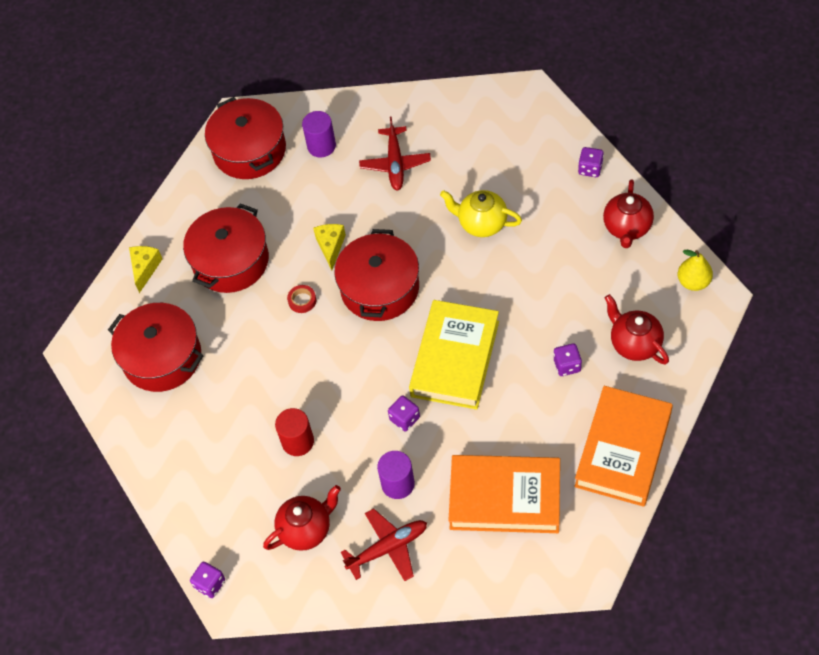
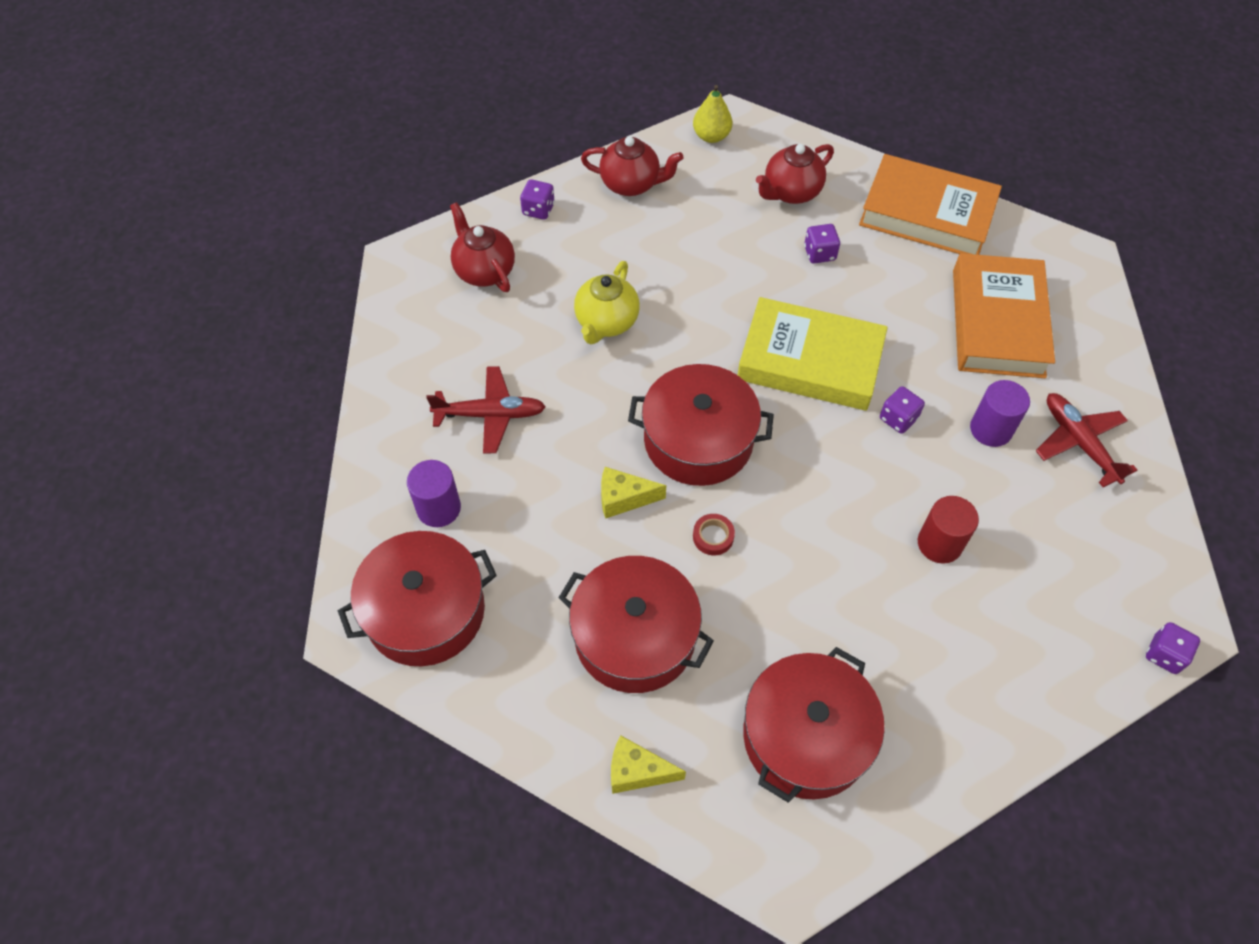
camera: 95 degrees left, 0 degrees up
red teapot [263,485,341,551] -> red teapot moved to [450,202,515,292]

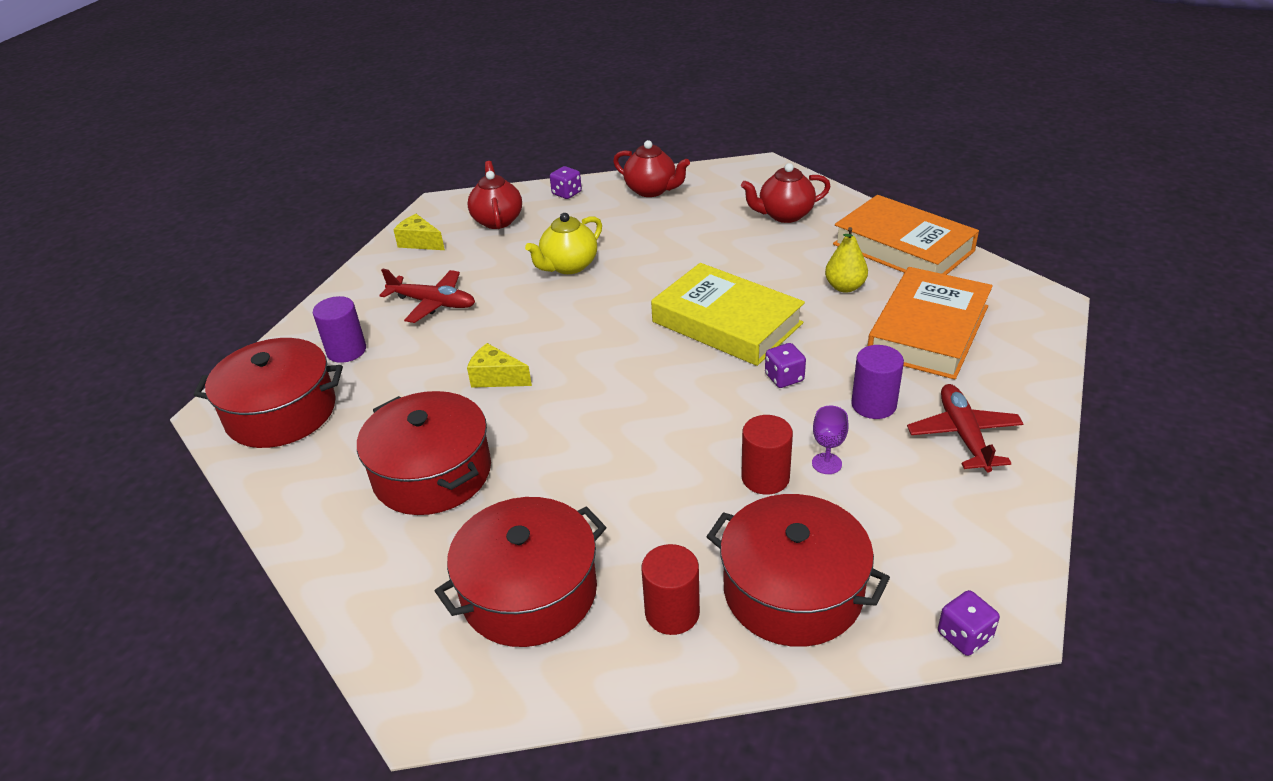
camera: 25 degrees right, 20 degrees down
yellow cheese [611,735,686,794] -> yellow cheese moved to [393,214,445,250]
red pot [628,364,774,486] -> red pot moved to [706,494,890,647]
yellow pear [693,85,732,143] -> yellow pear moved to [825,227,868,293]
red tape [693,514,735,555] -> none
purple dice [804,224,840,264] -> none
none -> red cylinder [642,544,700,635]
none -> purple goblet [812,405,848,474]

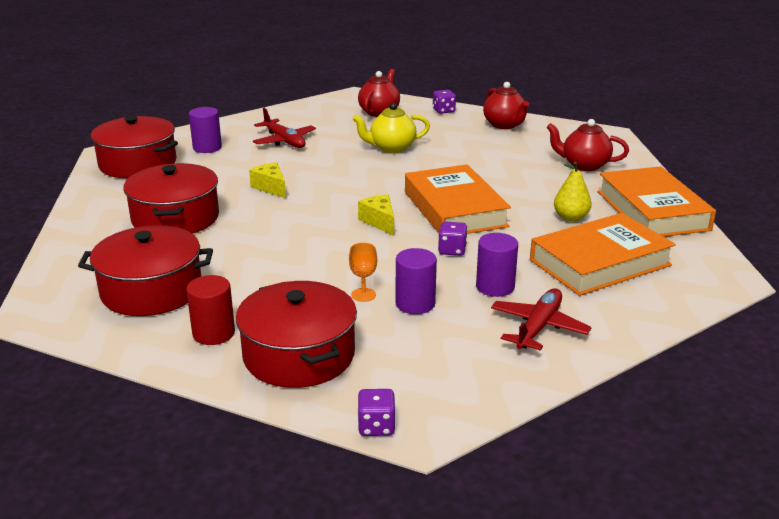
camera: 30 degrees right, 10 degrees down
yellow cheese [393,214,445,250] -> yellow cheese moved to [358,195,394,236]
yellow book [651,263,805,366] -> orange book [405,164,511,234]
red cylinder [741,415,793,495] -> orange goblet [349,243,377,302]
purple goblet [812,405,848,474] -> purple cylinder [396,248,437,314]

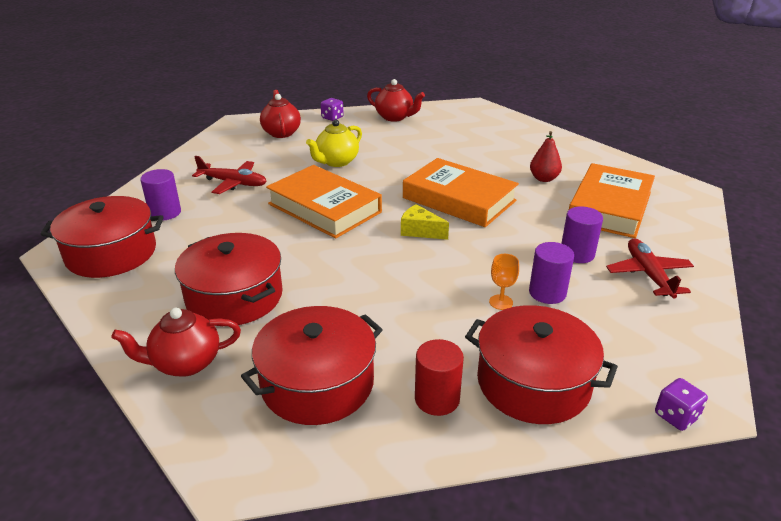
camera: 35 degrees left, 5 degrees up
yellow cheese [249,162,286,198] -> none
purple dice [438,221,468,256] -> none
red teapot [547,119,629,171] -> red teapot moved to [111,307,241,377]
yellow pear [554,162,592,222] -> red pear [530,131,562,182]
orange book [598,166,716,237] -> orange book moved to [266,165,382,239]

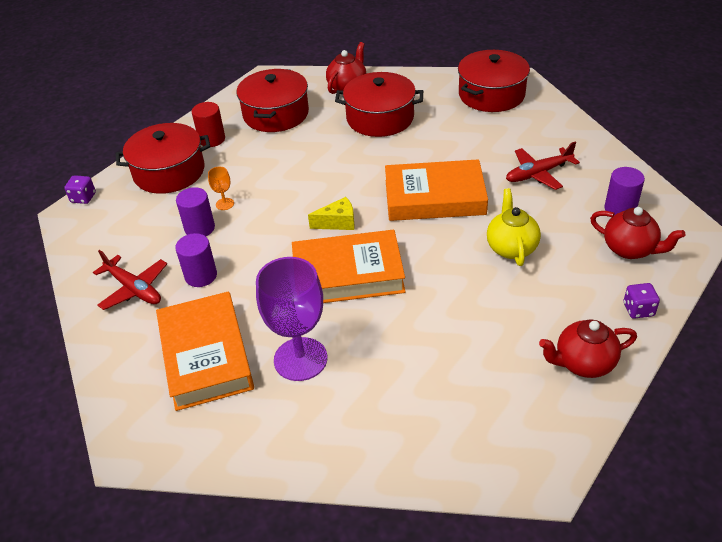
camera: 140 degrees right, 10 degrees up
purple cylinder [140,169,181,220] -> purple cylinder moved to [604,167,645,215]
red pear [530,131,562,182] -> purple goblet [256,257,328,381]

